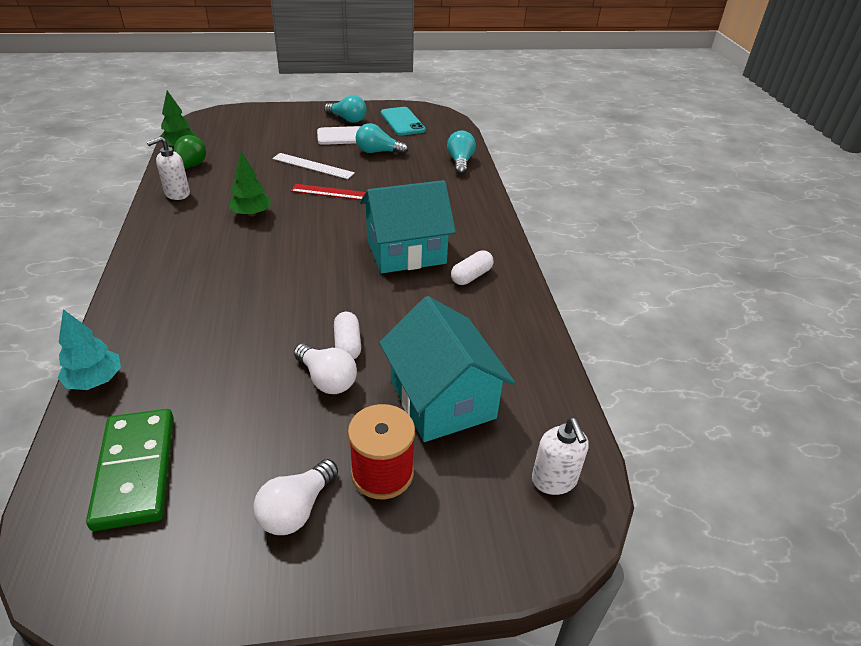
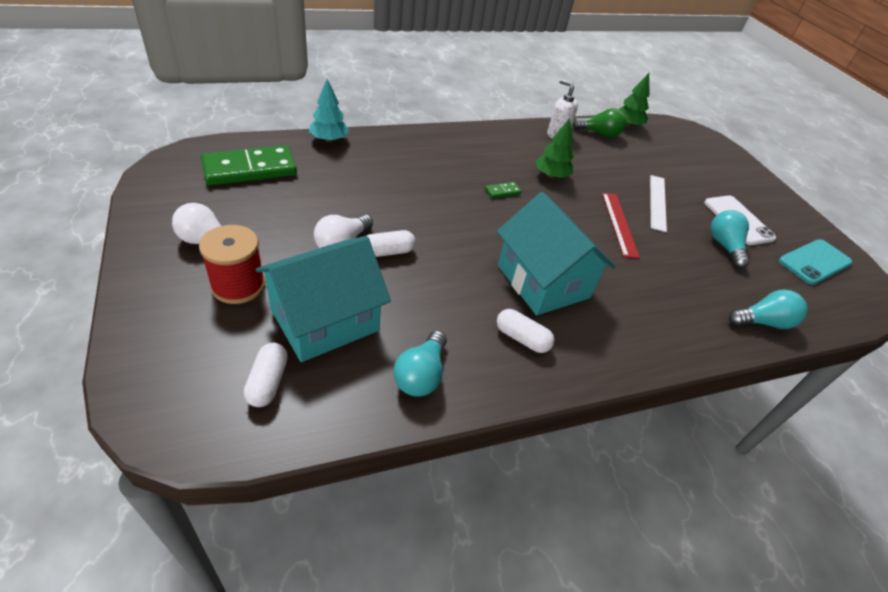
camera: 75 degrees right, 5 degrees up
turquoise light bulb [324,95,367,123] -> turquoise light bulb moved to [394,331,447,397]
white soap dispenser [532,418,589,495] -> none
none -> white capsule [244,343,288,407]
none -> green domino [485,182,521,198]

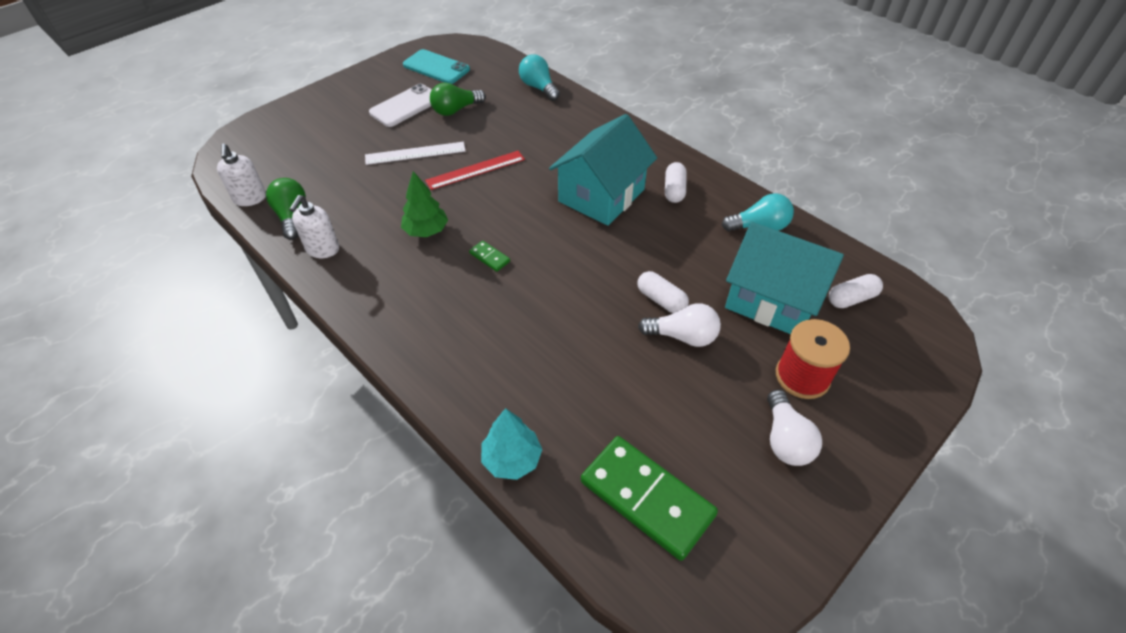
camera: 110 degrees left, 5 degrees up
green tree [619,73,649,127] -> white soap dispenser [217,144,266,206]
turquoise light bulb [710,210,750,268] -> green light bulb [430,82,486,116]

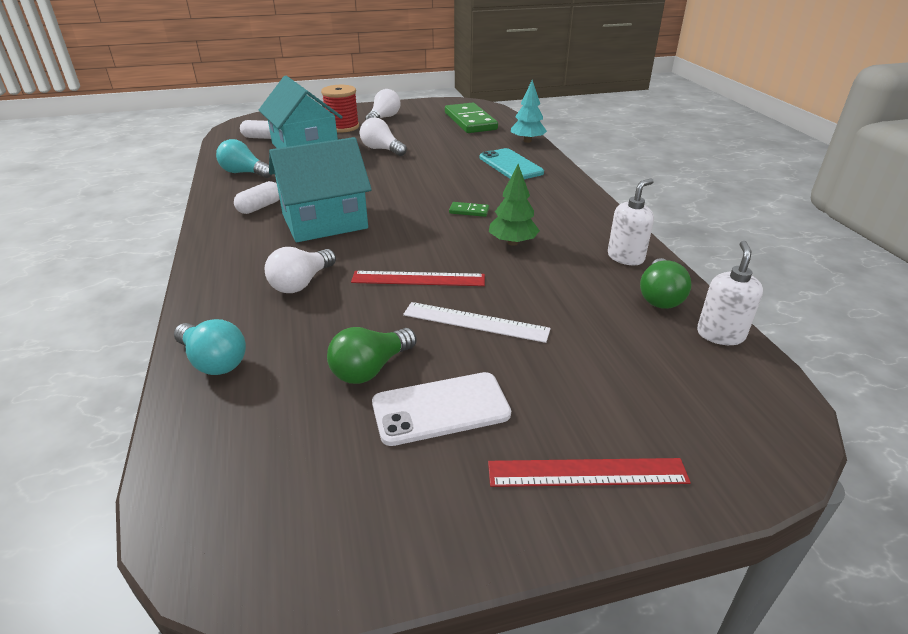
camera: 150 degrees left, 15 degrees down
turquoise phone [403,49,470,84] -> turquoise phone moved to [479,148,544,179]
green light bulb [430,82,486,116] -> green light bulb turned 135 degrees clockwise [327,327,416,384]
green domino [469,241,510,272] -> green domino turned 60 degrees counterclockwise [449,202,489,217]
turquoise light bulb [519,55,560,101] -> turquoise light bulb turned 45 degrees counterclockwise [174,319,246,375]
white capsule [637,271,689,313] -> none
none -> white light bulb [265,247,336,293]
none -> red ruler [488,458,691,487]

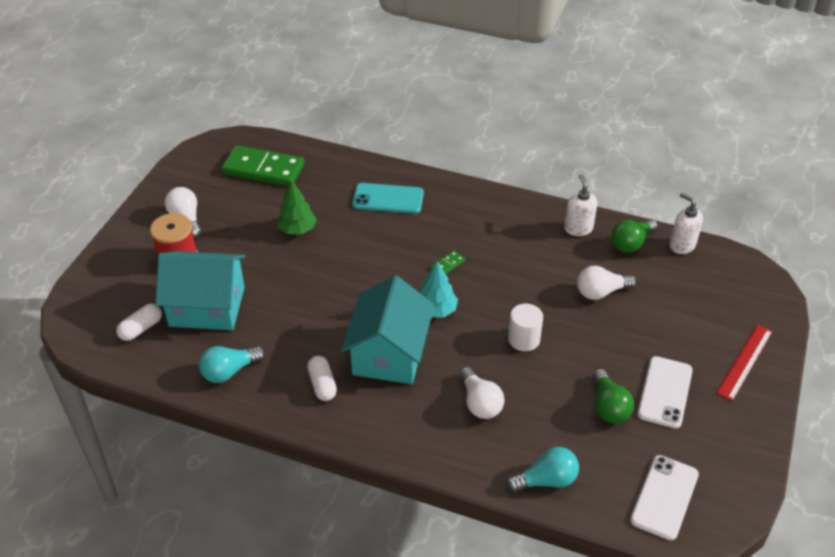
camera: 55 degrees left, 10 degrees up
red ruler [351,271,485,286] -> white cylinder [508,304,543,351]
white light bulb [360,117,407,156] -> white light bulb moved to [577,266,636,300]
white ruler [403,302,551,343] -> none
green tree [489,164,540,246] -> green tree moved to [277,180,317,234]
turquoise tree [511,80,547,143] -> turquoise tree moved to [420,261,458,318]
green light bulb [640,258,691,309] -> green light bulb turned 90 degrees clockwise [611,219,658,253]
none -> white phone [630,455,699,540]

